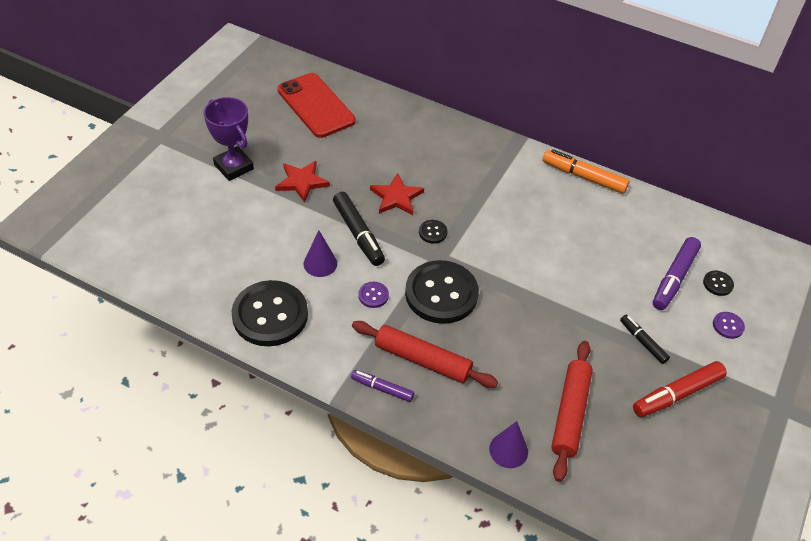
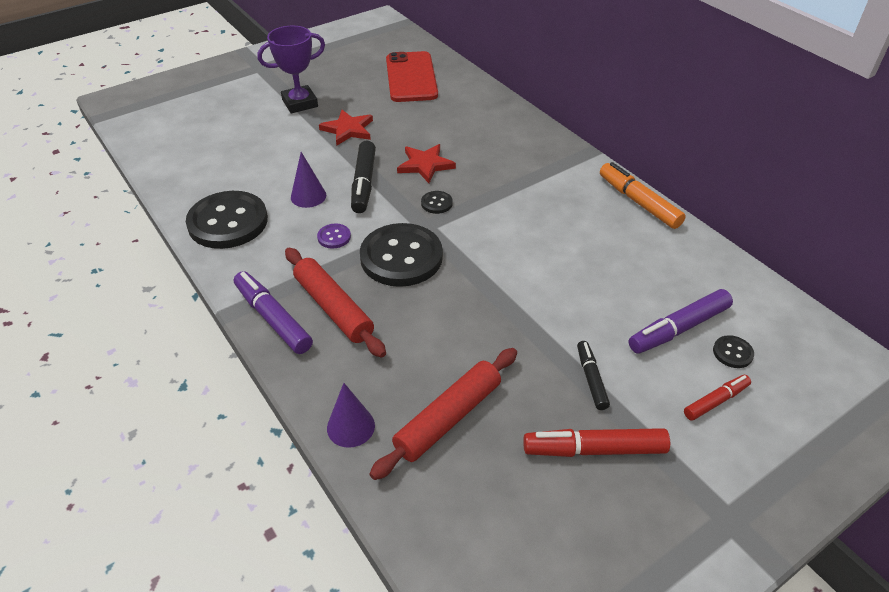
camera: 30 degrees right, 5 degrees down
purple trophy [204,97,254,181] -> purple trophy turned 75 degrees clockwise [258,25,325,113]
purple marker [351,370,414,402] -> purple marker [234,271,313,354], size x1.65
purple button [713,312,745,339] -> red marker [684,375,751,421]

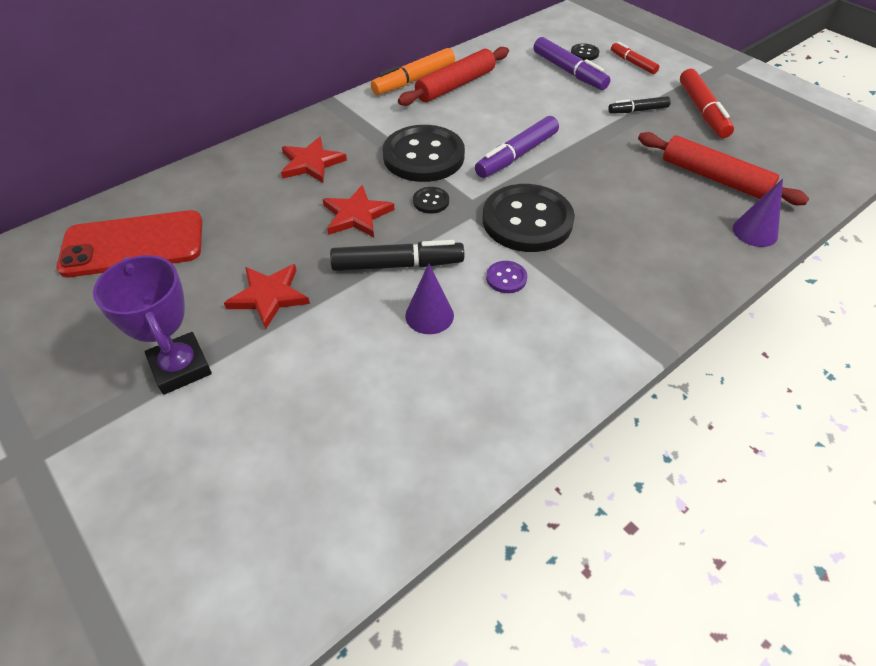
camera: 95 degrees left, 5 degrees up
black button [186,191,268,249] -> black button moved to [383,125,465,182]
purple marker [234,271,313,354] -> purple marker moved to [475,116,559,178]
red rolling pin [285,248,386,358] -> red rolling pin moved to [398,47,509,106]
none -> red star [281,137,347,183]

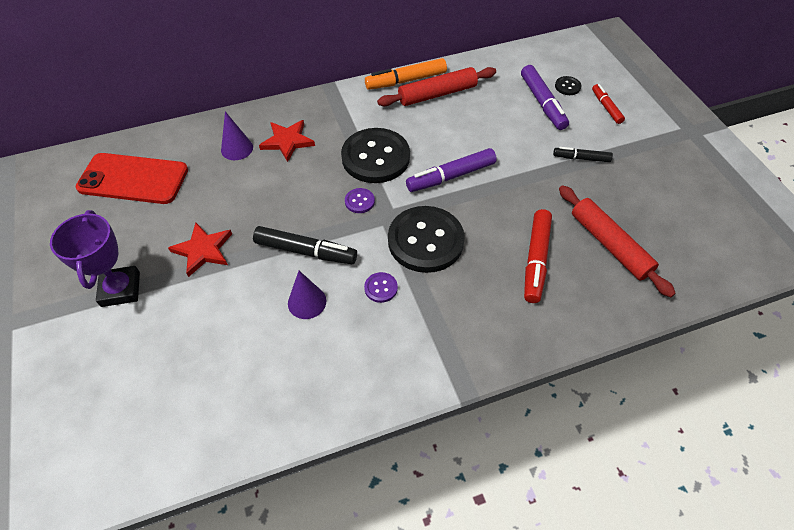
camera: 20 degrees right, 5 degrees up
red star [322,185,395,237] -> none
black button [413,187,449,214] -> purple button [345,188,375,213]
red marker [680,69,734,138] -> red marker moved to [524,209,552,303]
purple cone [733,179,783,247] -> purple cone moved to [221,111,253,160]

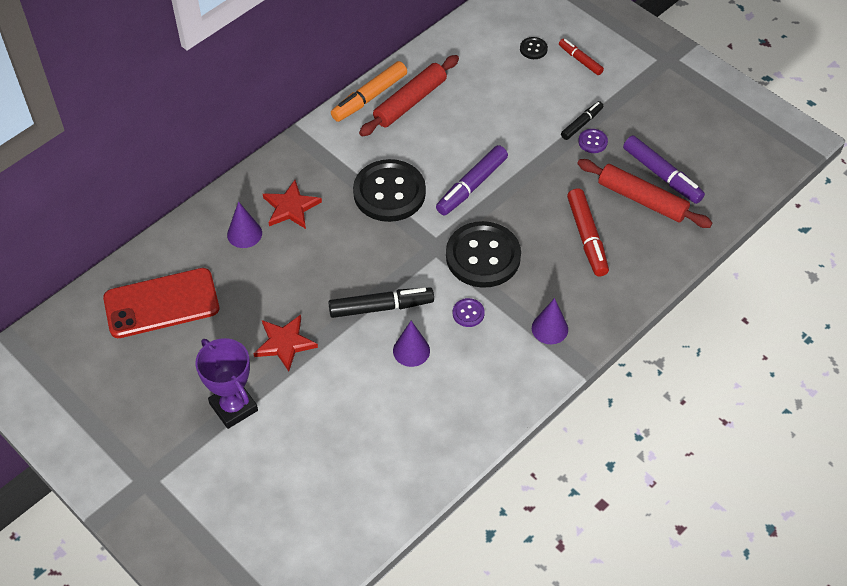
camera: 25 degrees left, 0 degrees up
purple button [345,188,375,213] -> purple button moved to [578,129,608,153]
purple marker [521,65,569,130] -> purple marker moved to [623,136,705,204]
black marker [553,147,613,162] -> black marker turned 150 degrees clockwise [561,101,604,140]
none -> purple cone [532,298,568,344]

